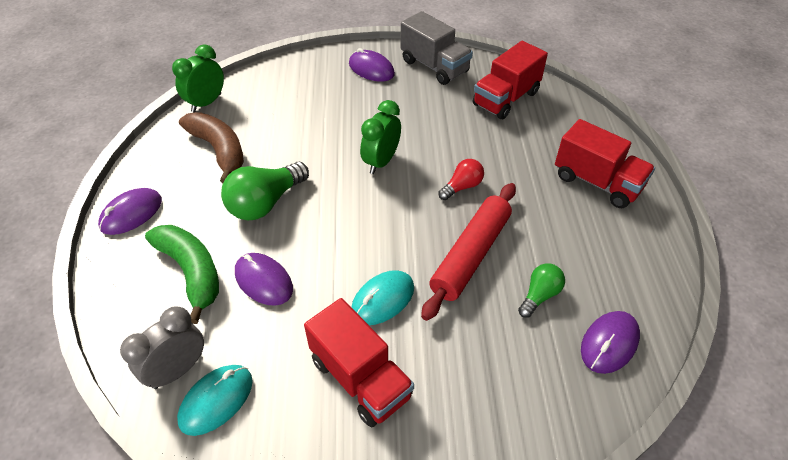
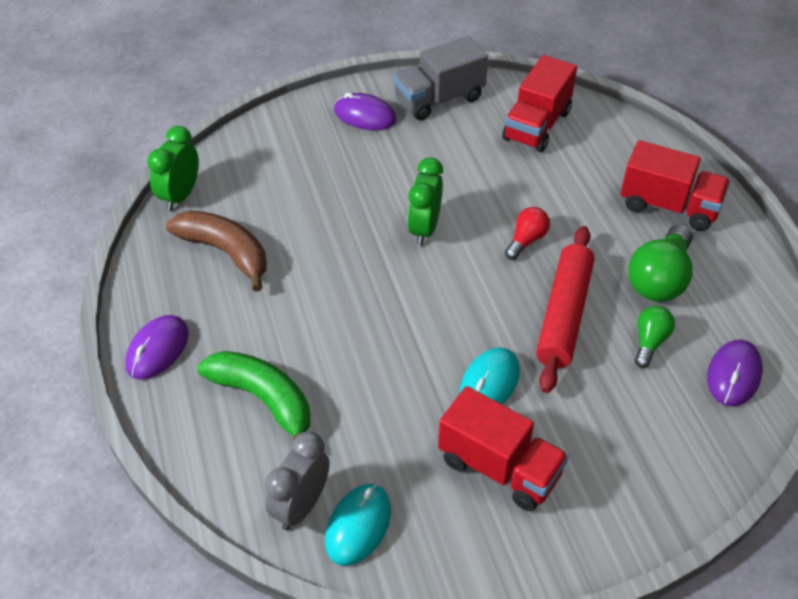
camera: 15 degrees left, 0 degrees up
green light bulb [221,162,309,220] -> green light bulb moved to [628,224,693,302]
purple mouse [235,253,293,306] -> none
grey truck [401,11,473,85] -> grey truck turned 120 degrees clockwise [393,36,488,120]

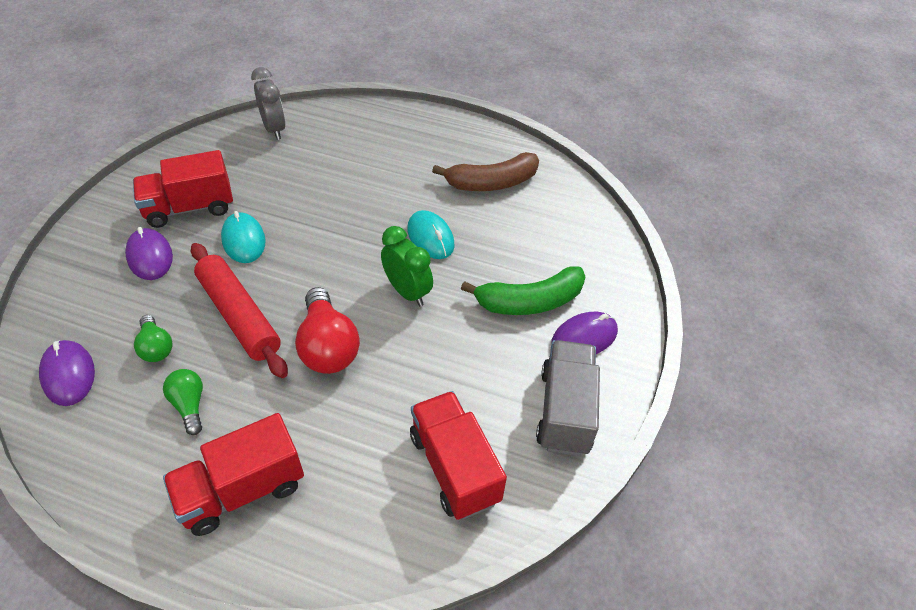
camera: 125 degrees right, 0 degrees up
purple mouse [125,315,189,380] -> purple mouse moved to [125,227,173,280]
green clock [147,126,199,211] -> none
green banana [197,351,310,441] -> green banana moved to [461,266,585,315]
turquoise mouse [325,484,391,566] -> turquoise mouse moved to [407,210,455,259]
red light bulb [505,207,550,260] -> red light bulb [295,287,360,374], size x1.76
green light bulb [628,224,693,302] -> green light bulb [163,369,203,435], size x0.57

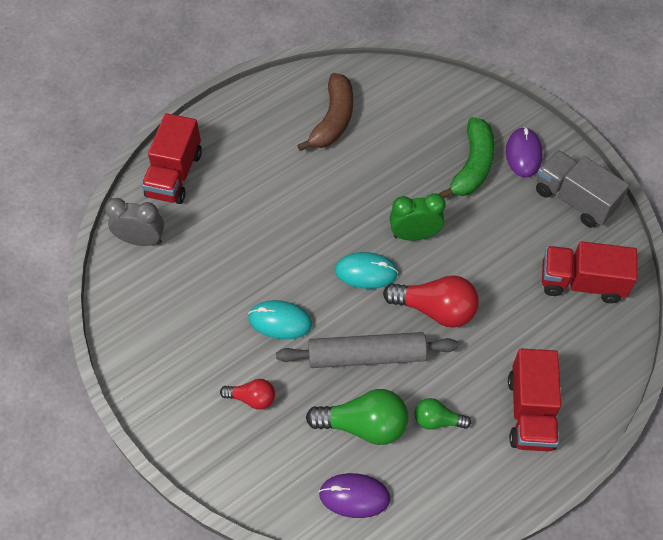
camera: 55 degrees left, 10 degrees up
purple mouse [125,227,173,280] -> red light bulb [220,379,275,410]
red truck [133,150,233,228] -> red truck moved to [141,113,202,204]
green light bulb [134,315,173,362] -> green light bulb [306,389,408,445], size x1.76
red rolling pin [191,243,288,378] -> grey rolling pin [276,332,458,368]
turquoise mouse [407,210,455,259] -> turquoise mouse moved to [335,252,398,289]

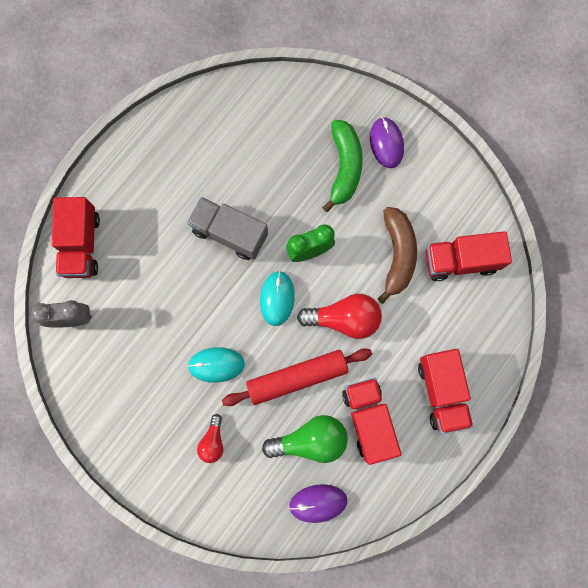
camera: 15 degrees left, 20 degrees up
red light bulb [220,379,275,410] -> red light bulb turned 105 degrees clockwise [197,414,223,463]
grey rolling pin [276,332,458,368] -> red rolling pin [222,348,372,406]
brown banana [297,73,353,151] -> brown banana moved to [378,207,417,304]
turquoise mouse [335,252,398,289] -> turquoise mouse turned 75 degrees counterclockwise [260,271,295,326]
green light bulb [415,398,471,429] -> red truck [342,378,401,465]
grey truck [536,150,629,228] -> grey truck moved to [187,197,268,260]

